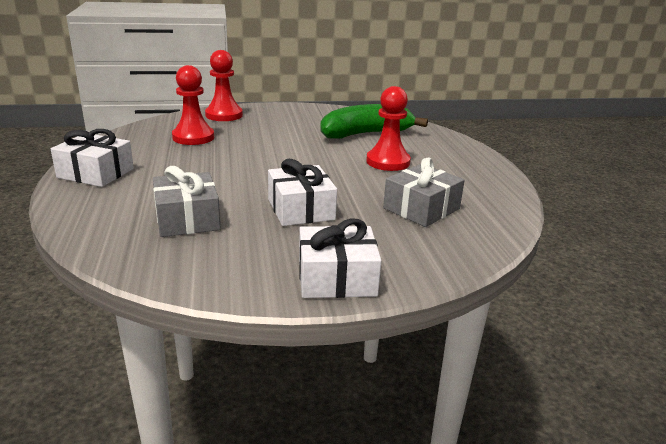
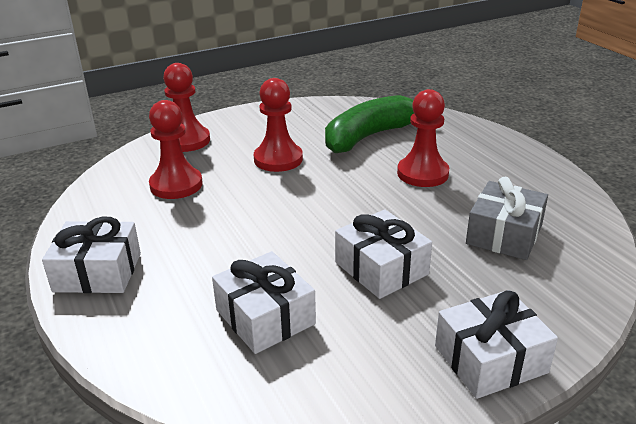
camera: 15 degrees left, 5 degrees up
grey gift [153,166,221,237] -> white gift [212,251,316,354]
none -> red pawn [254,78,303,172]

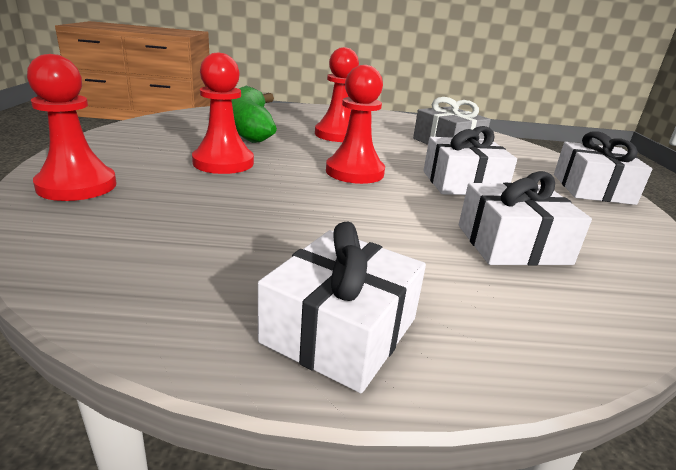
camera: 65 degrees left, 5 degrees down
red pawn [149,100,203,199] -> red pawn moved to [326,65,385,184]

